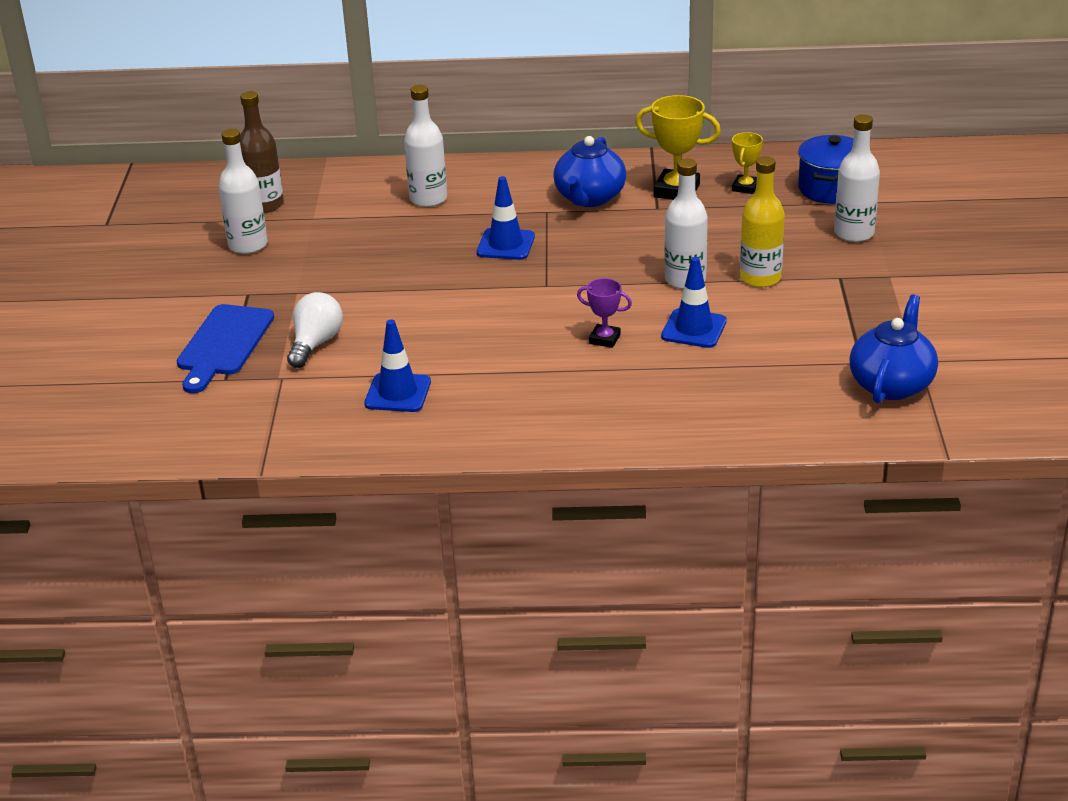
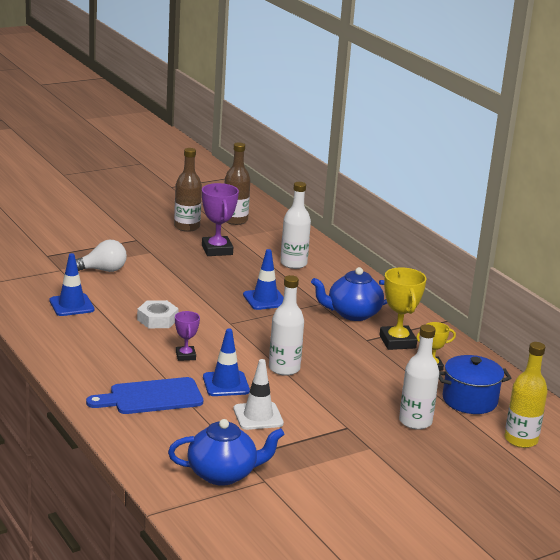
camera: 55 degrees right, 10 degrees down
blue cutting board [177,304,274,393] -> blue cutting board moved to [86,377,203,414]
white bottle [218,129,268,254] -> brown bottle [174,148,202,232]
yellow bottle [740,156,785,287] -> yellow bottle moved to [504,342,548,448]
none -> white nut [137,300,179,328]
none -> purple trophy [202,183,239,256]
none -> white traffic cone [233,359,284,430]

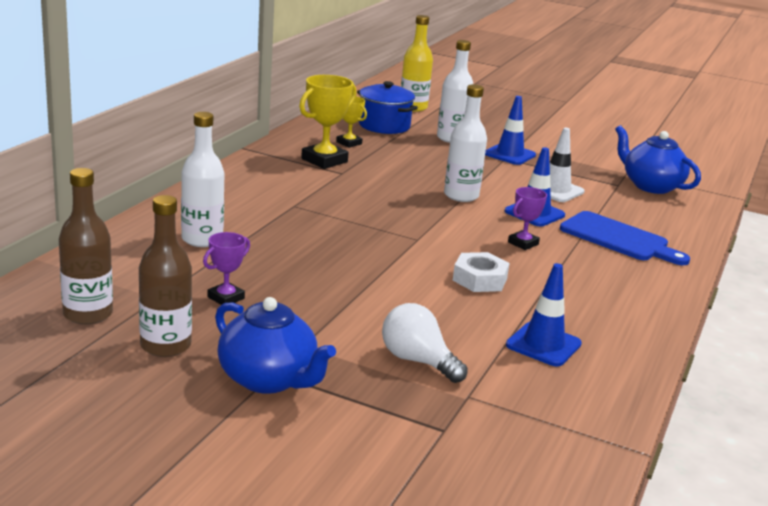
camera: 125 degrees left, 0 degrees up
purple trophy [202,183,239,256] -> purple trophy [203,232,250,305], size x0.58
blue traffic cone [243,249,284,310] -> blue traffic cone moved to [485,96,536,165]
blue teapot [311,267,387,321] -> blue teapot moved to [215,297,336,394]

